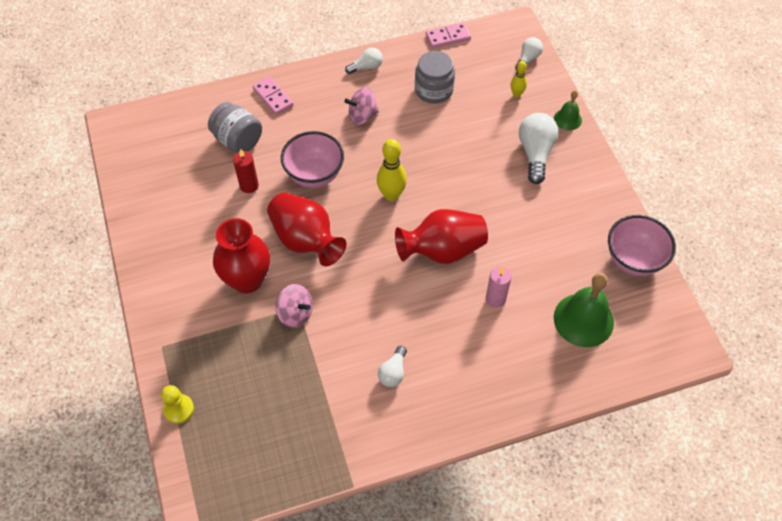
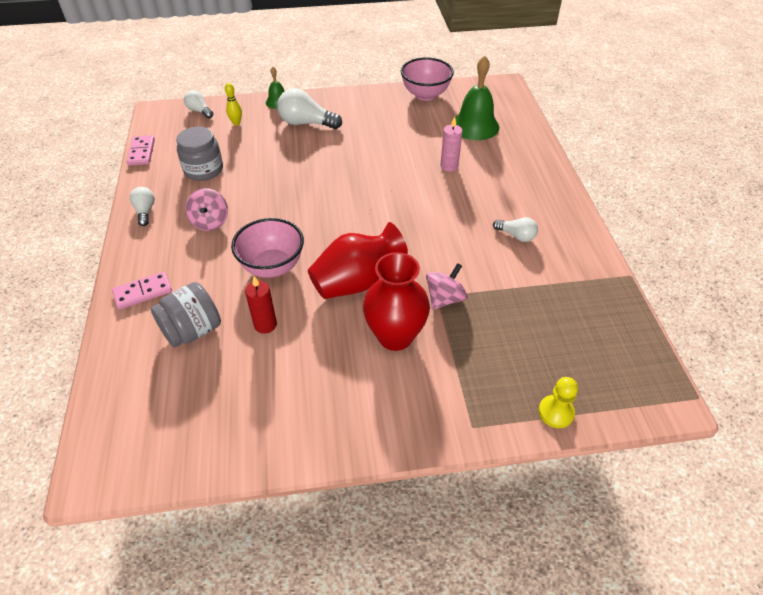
camera: 80 degrees left, 10 degrees down
yellow bowling pin [377,139,407,201] -> none
red vase [395,209,488,264] -> none

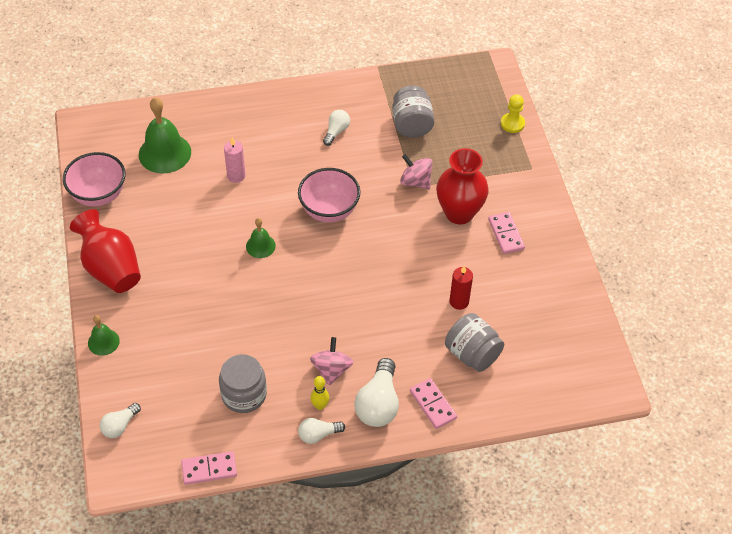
camera: 95 degrees left, 5 degrees up
pink spinning top [185,188,228,231] -> pink spinning top turned 75 degrees counterclockwise [310,337,354,385]
yellow bowling pin [225,83,242,125] -> yellow bowling pin moved to [311,376,329,410]
pink bowl [231,218,304,278] -> pink bowl moved to [298,168,360,223]
white light bulb [277,88,342,129] -> white light bulb moved to [354,358,399,427]
red vase [308,222,408,299] -> red vase moved to [70,209,141,293]
none -> green bell [246,218,276,258]
none -> grey jar [392,86,434,138]
none -> pink domino [488,212,525,254]

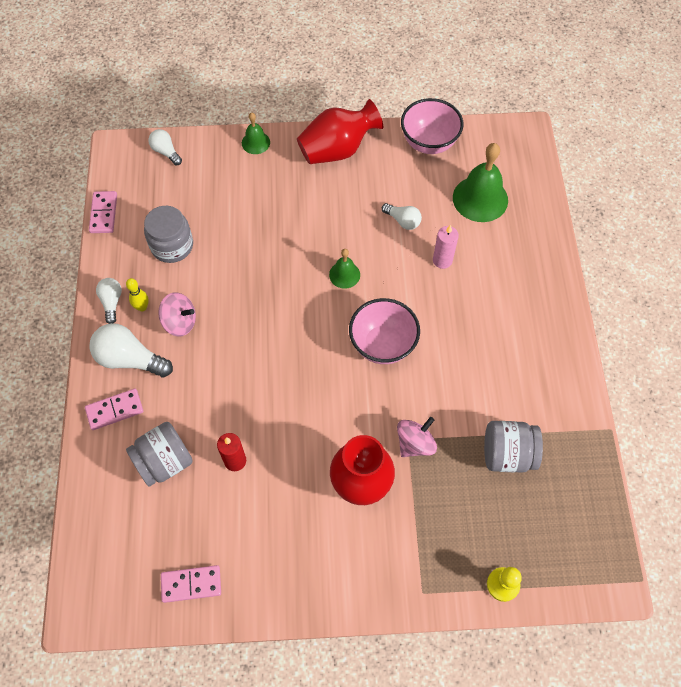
camera: 100 degrees right, 10 degrees up
white light bulb [323,110,350,146] -> white light bulb moved to [382,203,422,230]
pink domino [488,212,525,254] -> pink domino moved to [161,565,221,603]

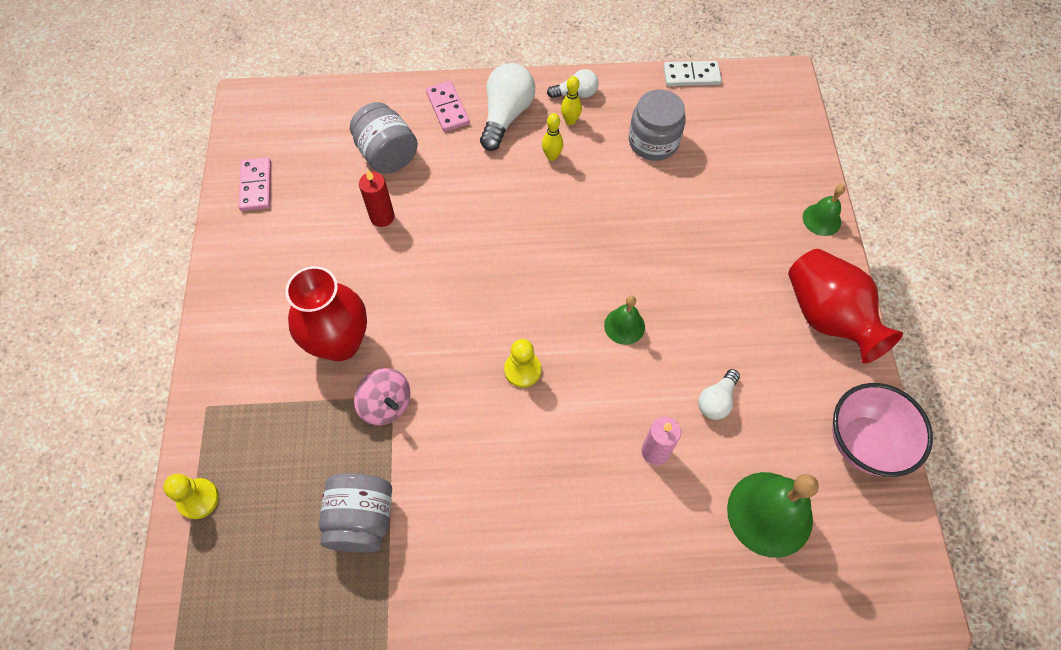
camera: 90 degrees right, 0 degrees up
pink domino [89,191,117,233] -> white domino [664,61,722,86]
white light bulb [148,129,182,166] -> none
pink spinning top [158,292,196,337] -> yellow bowling pin [542,113,563,161]
pink bowl [349,298,420,364] -> yellow pawn [504,339,541,388]

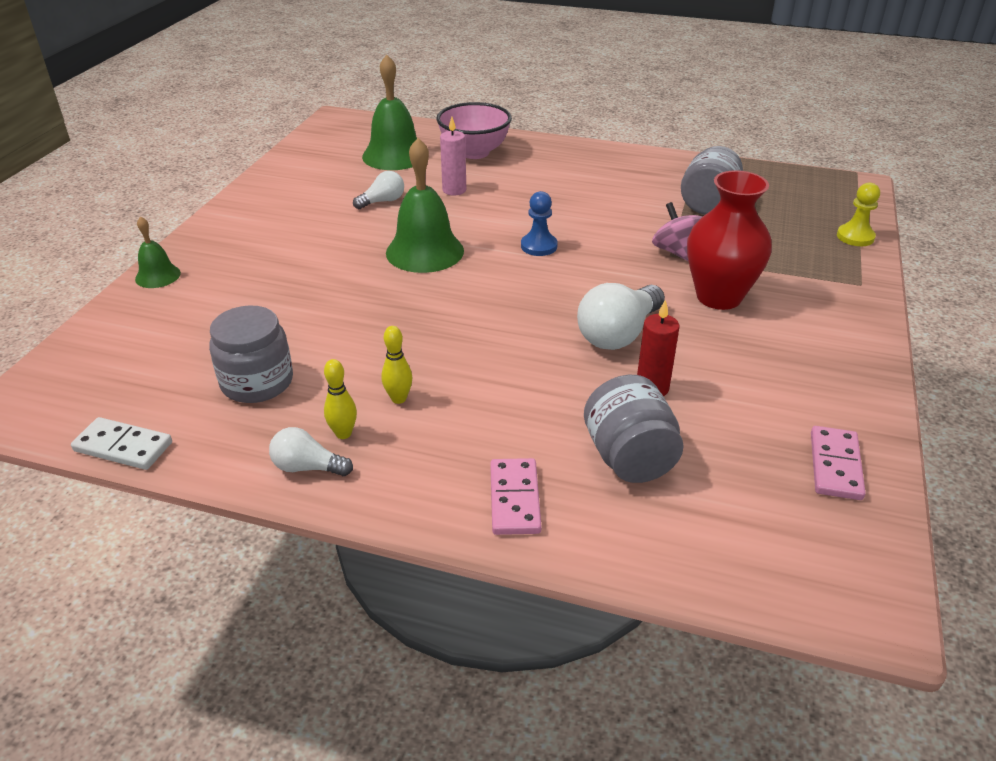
camera: 160 degrees left, 25 degrees down
white light bulb [480,63,535,151] -> white light bulb moved to [577,283,665,350]
yellow pawn [504,339,541,388] -> blue pawn [521,191,558,256]
green bell [604,296,645,345] -> green bell [386,138,464,273], size x1.87
red vase [788,249,903,364] -> none
pink bowl [832,383,933,477] -> pink bowl moved to [436,102,512,159]

